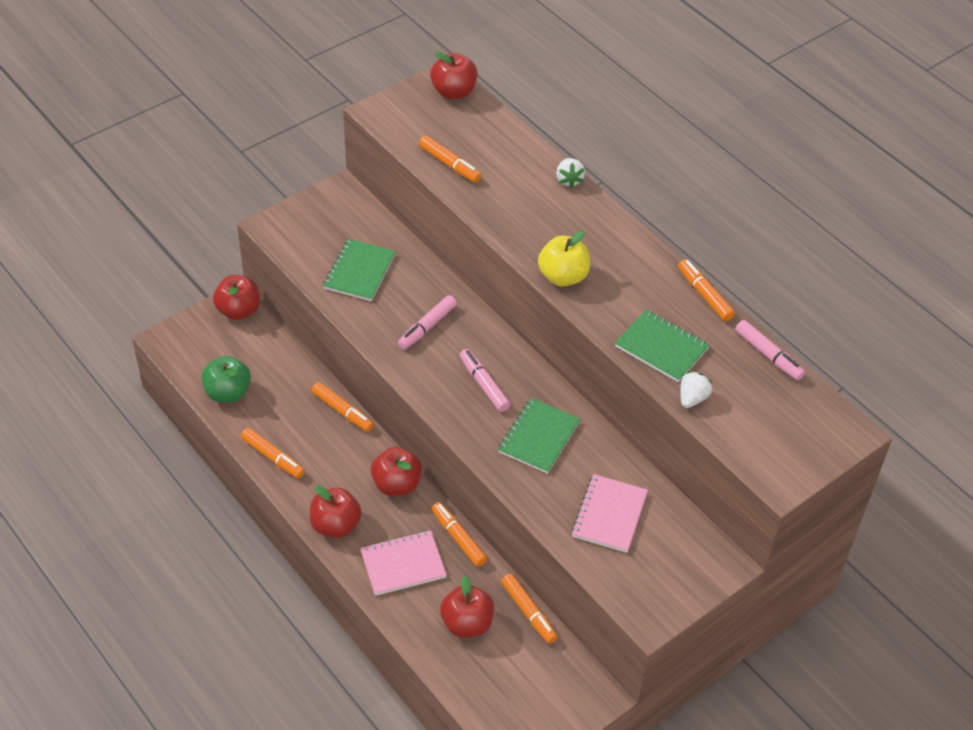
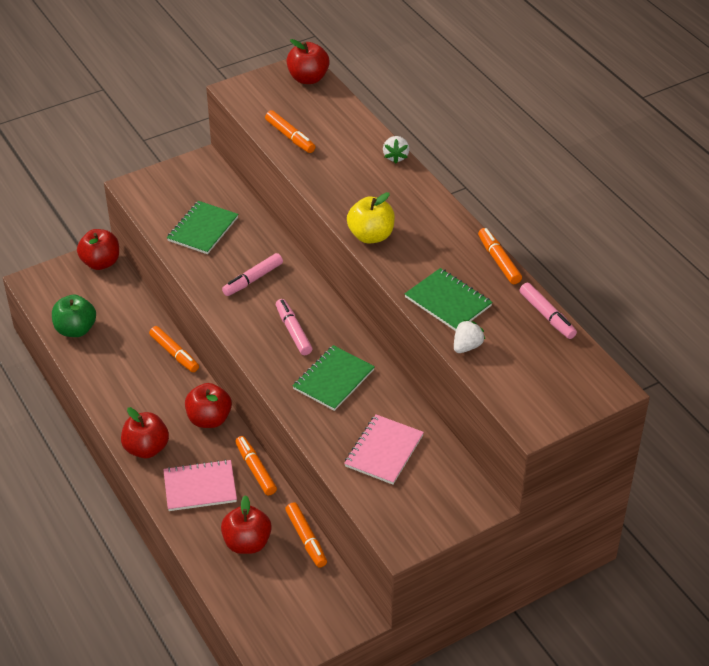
camera: 10 degrees right, 5 degrees down
orange marker [241,428,305,479] -> none

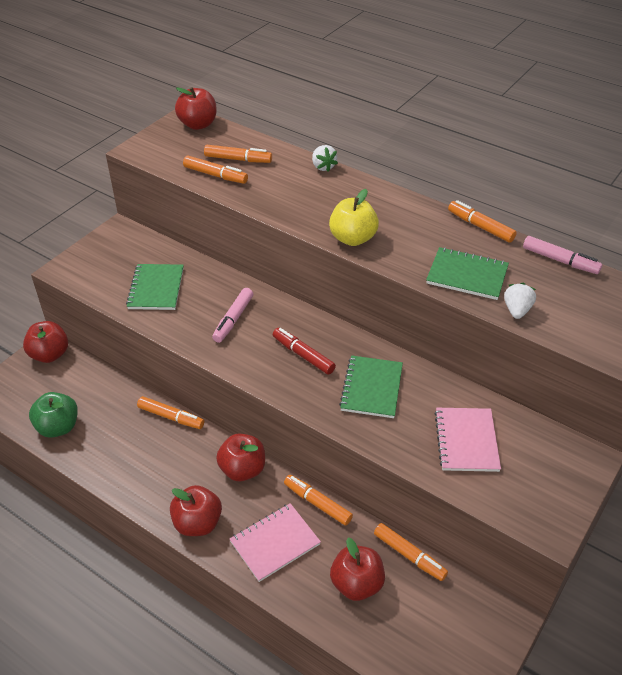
camera: 25 degrees left, 0 degrees up
pink marker [276,299,312,355] -> red marker [273,328,336,375]
none -> orange marker [204,145,272,163]

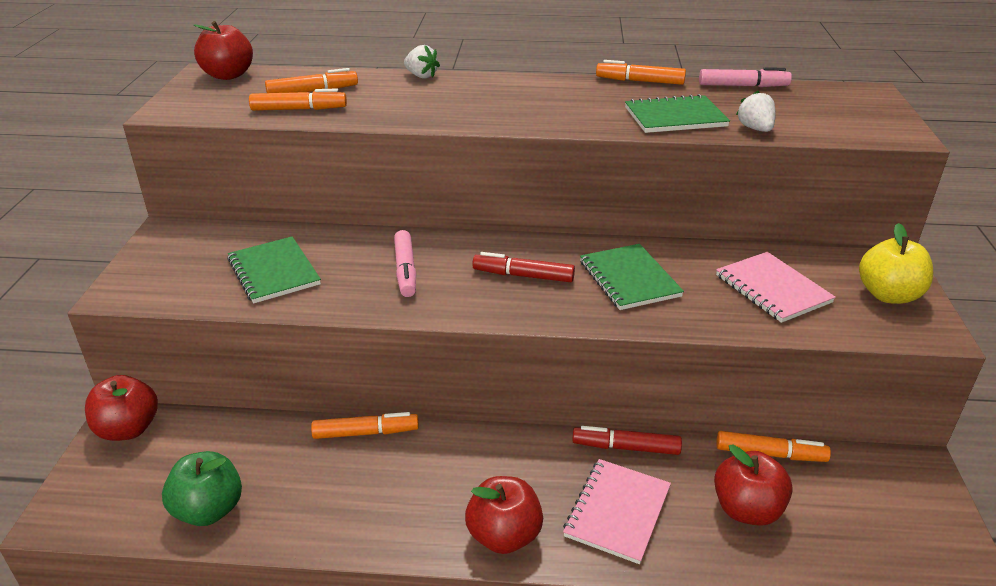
camera: 30 degrees left, 10 degrees down
red apple [216,433,265,481] -> none
orange marker [284,475,353,525] -> red marker [572,426,682,455]
yellow apple [329,189,379,246] -> yellow apple moved to [859,223,933,304]

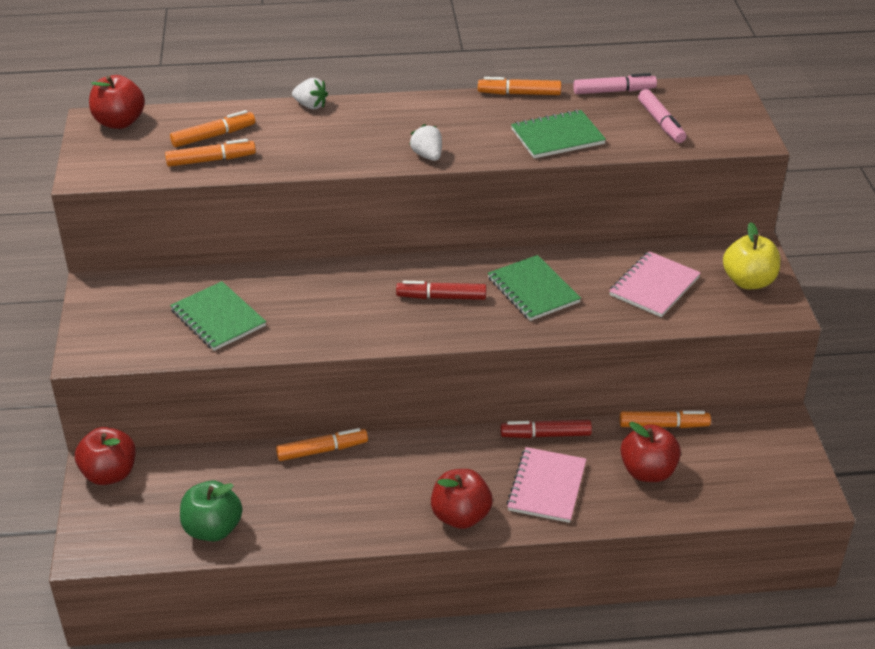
camera: 10 degrees left, 5 degrees up
pink marker [394,230,416,297] -> pink marker moved to [638,89,686,143]
pink notebook [716,252,836,323] -> pink notebook turned 75 degrees clockwise [609,251,701,317]
white strawberry [736,90,776,132] -> white strawberry moved to [409,124,442,161]

